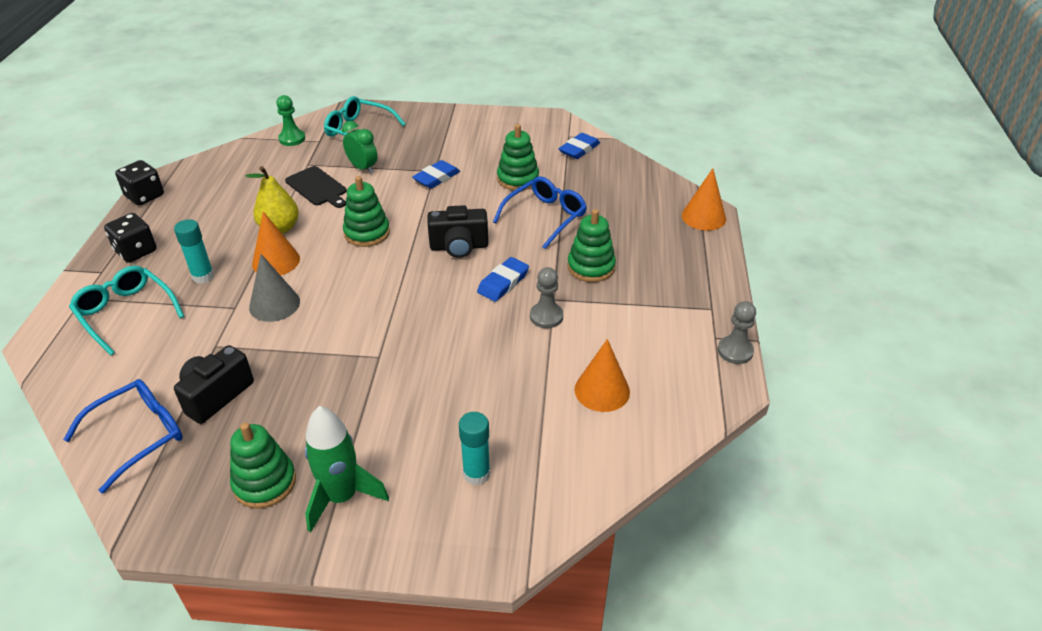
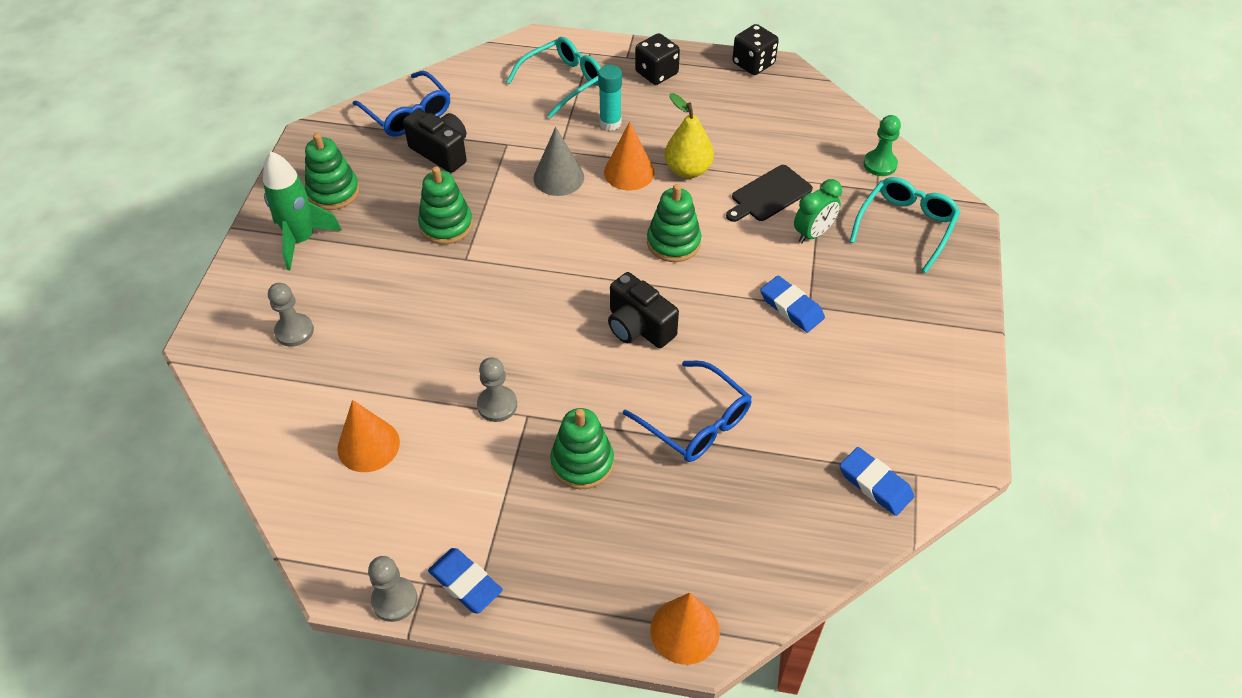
camera: 95 degrees right, 10 degrees up
black camera [427,205,488,258] -> black camera turned 45 degrees counterclockwise [608,272,679,348]
turquoise glue stick [459,412,490,485] -> grey pawn [268,283,314,347]
blue eraser [477,257,529,302] -> blue eraser moved to [428,548,503,614]
green stacking toy [497,124,539,190] -> green stacking toy moved to [418,166,473,244]

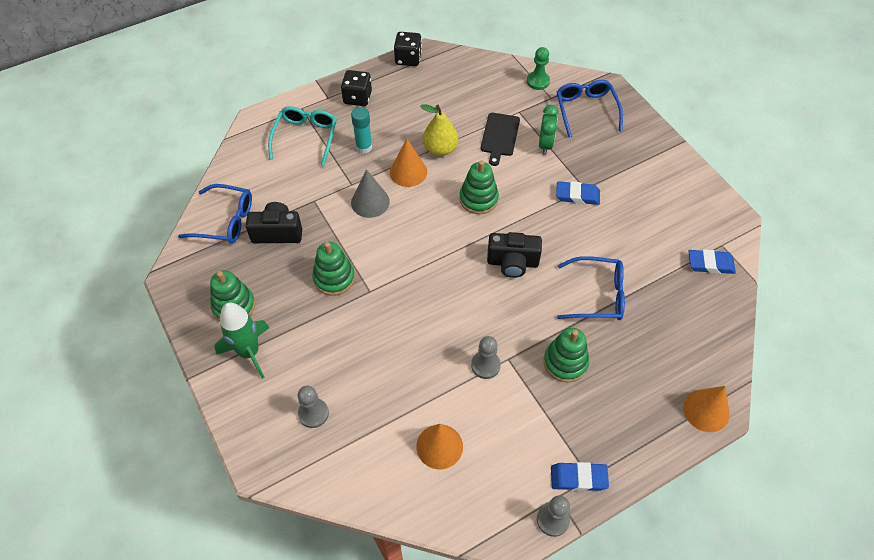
camera: 40 degrees left, 5 degrees up
turquoise glasses [850,177,960,273] -> blue glasses [557,80,623,138]

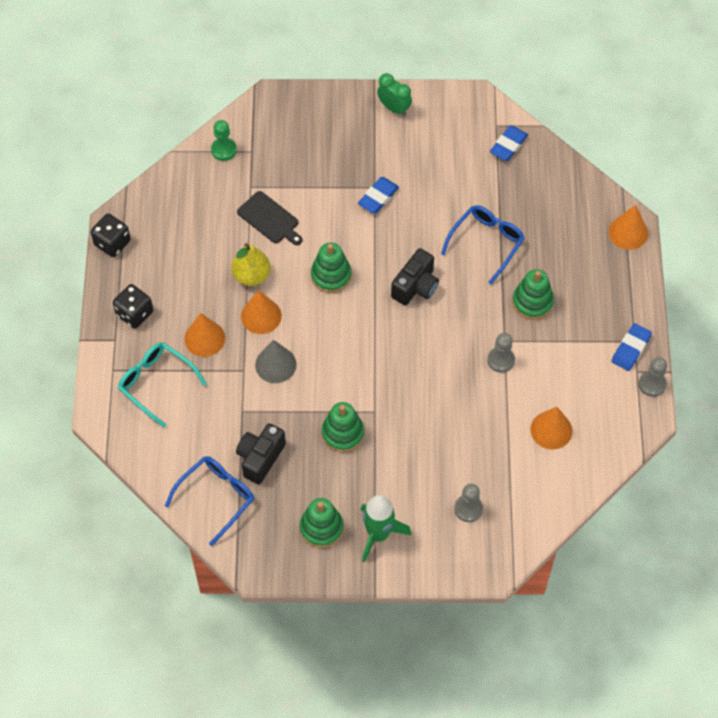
camera: 60 degrees left, 5 degrees up
turquoise glue stick [351,107,372,154] -> orange cone [184,313,225,357]
green clock [539,105,559,155] -> green clock moved to [377,73,412,116]
blue glasses [557,80,623,138] -> none

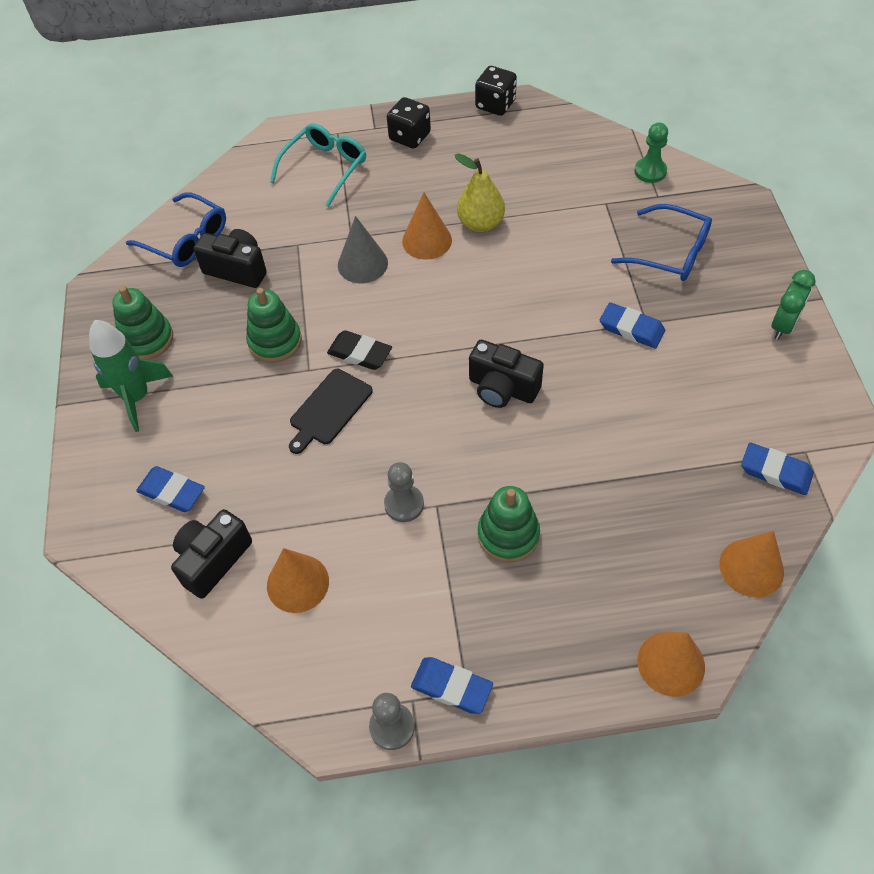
camera: 85 degrees right, 5 degrees down
orange cone [184,313,225,357] -> orange cone moved to [719,531,784,597]
black cutting board [237,191,302,245] -> black cutting board moved to [289,369,373,454]
green stacking toy [311,242,352,293] -> none
blue glasses [441,205,525,284] -> blue glasses moved to [611,204,712,281]
grey pawn [454,484,483,522] -> blue eraser [136,466,205,512]
none -> black camera [171,509,252,599]
none -> black eraser [327,330,392,370]

